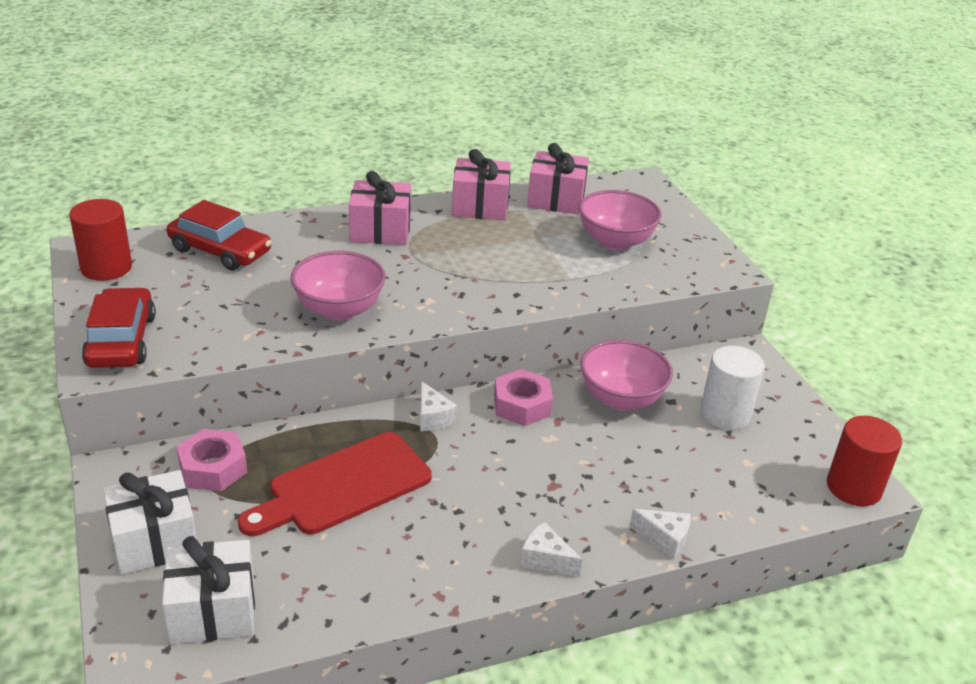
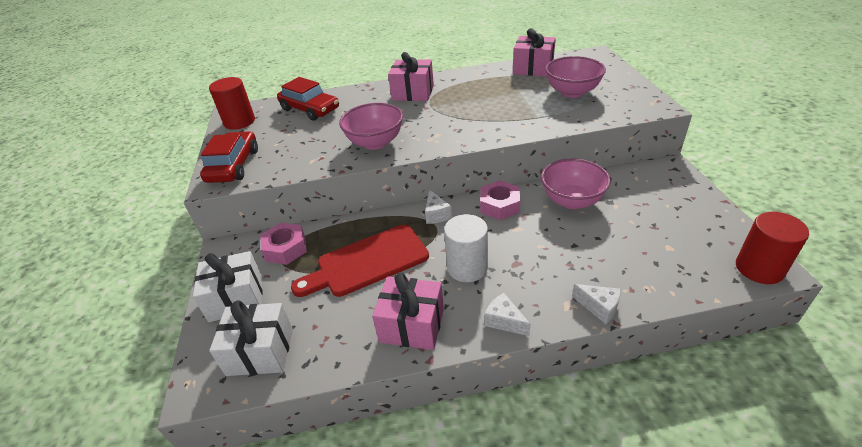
camera: 15 degrees right, 5 degrees up
pink gift [452,149,511,220] -> pink gift moved to [372,272,444,350]
white cylinder [700,346,765,430] -> white cylinder moved to [444,214,488,282]

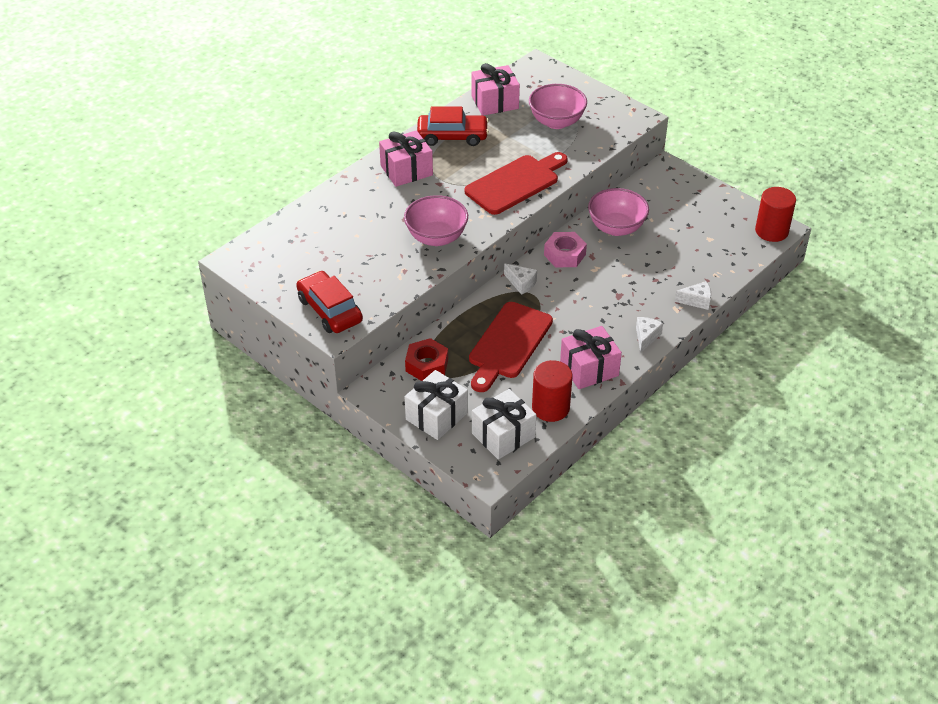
camera: 40 degrees left, 5 degrees up
red cylinder [209,77,255,130] -> red cylinder moved to [532,360,572,422]
pink nut [261,223,307,265] -> red nut [405,338,448,381]
red car [277,77,339,121] -> red car moved to [417,106,489,146]
white cylinder [444,214,488,282] -> none
white cheese [484,293,531,336] -> white cheese turned 105 degrees clockwise [636,317,663,353]
none -> red cutting board [464,152,568,215]

